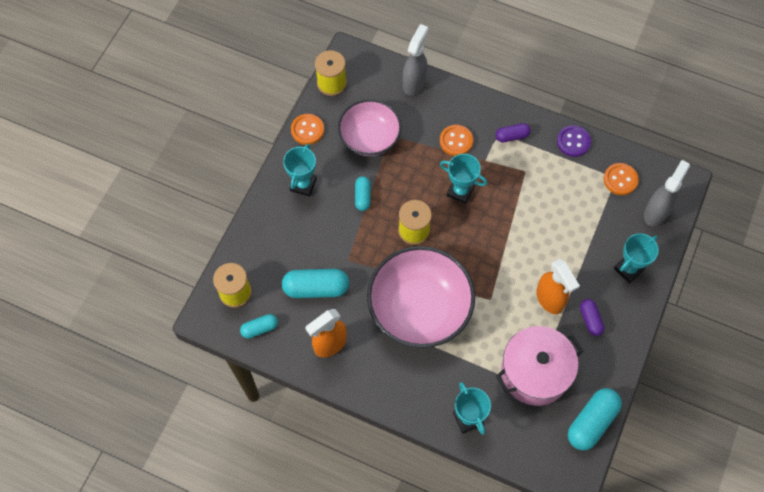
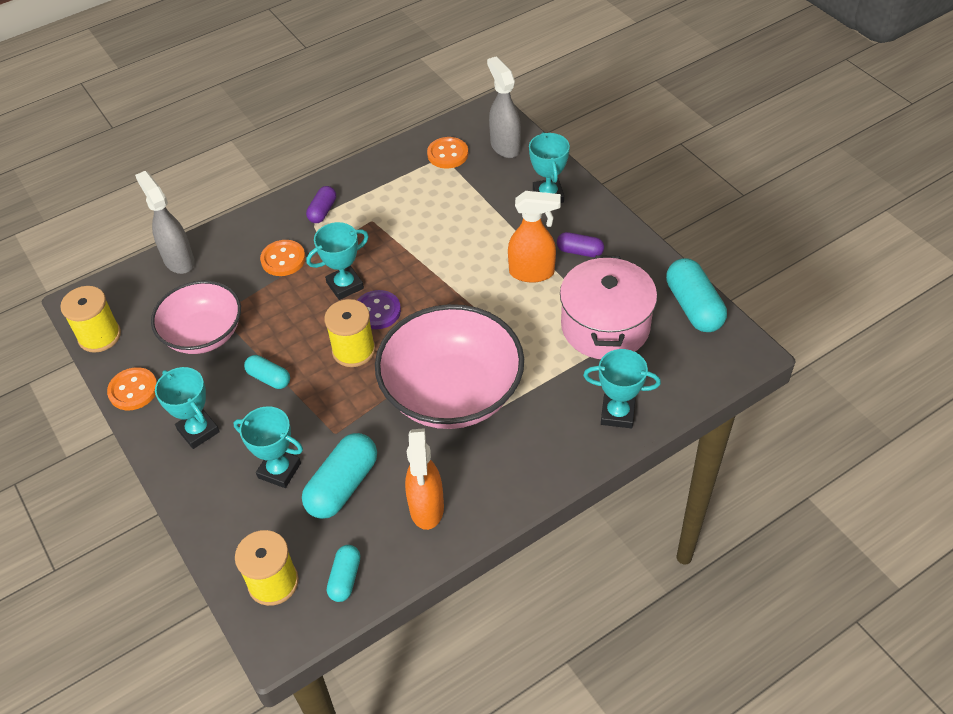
camera: 55 degrees left, 15 degrees down
purple button [557,125,591,157] -> purple button moved to [357,290,401,329]
none -> turquoise trophy [233,406,303,488]

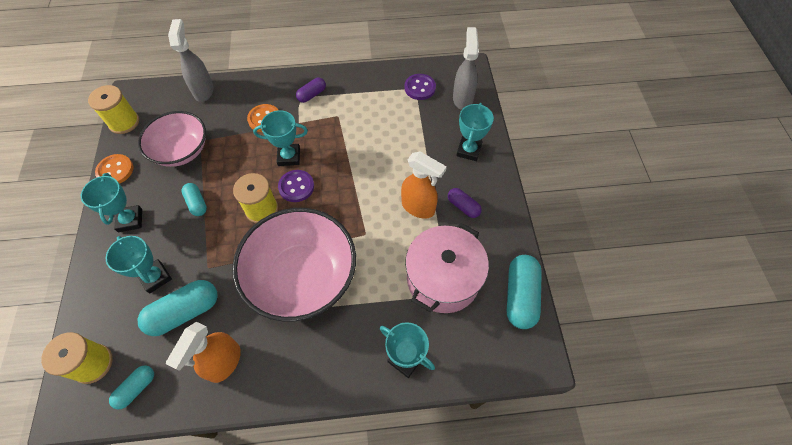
camera: 25 degrees right, 10 degrees up
orange button [427,137,468,168] -> purple button [404,74,436,100]

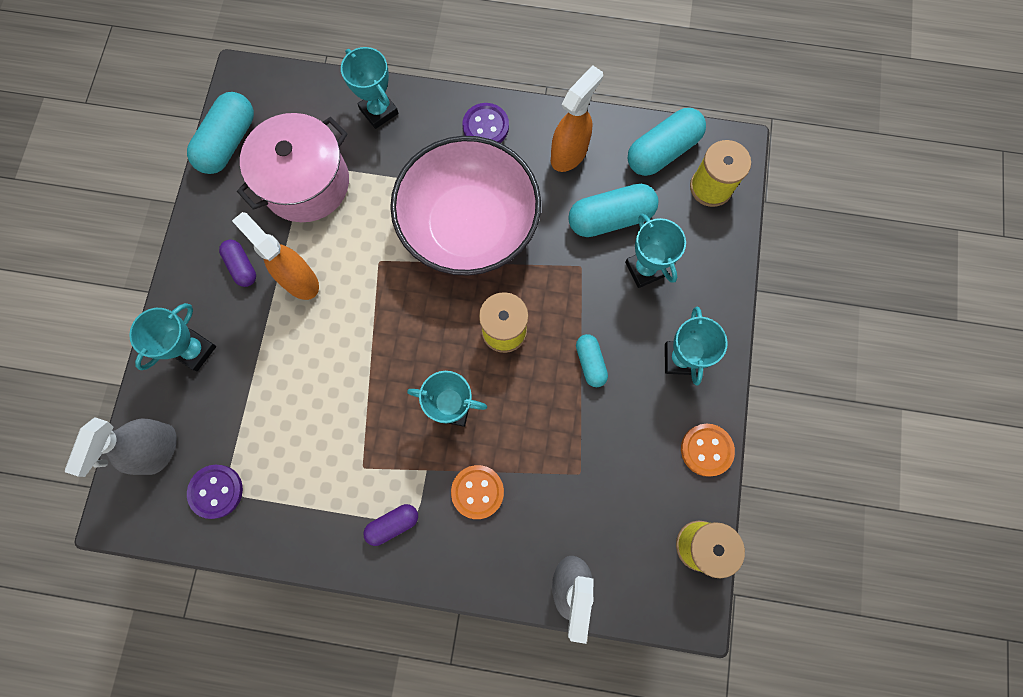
camera: 165 degrees left, 15 degrees up
turquoise capsule [109,365,154,409] -> turquoise capsule [627,108,706,176], size x1.75
pink bowl [138,111,206,167] -> none
purple button [278,170,314,202] -> purple button moved to [462,103,509,143]

